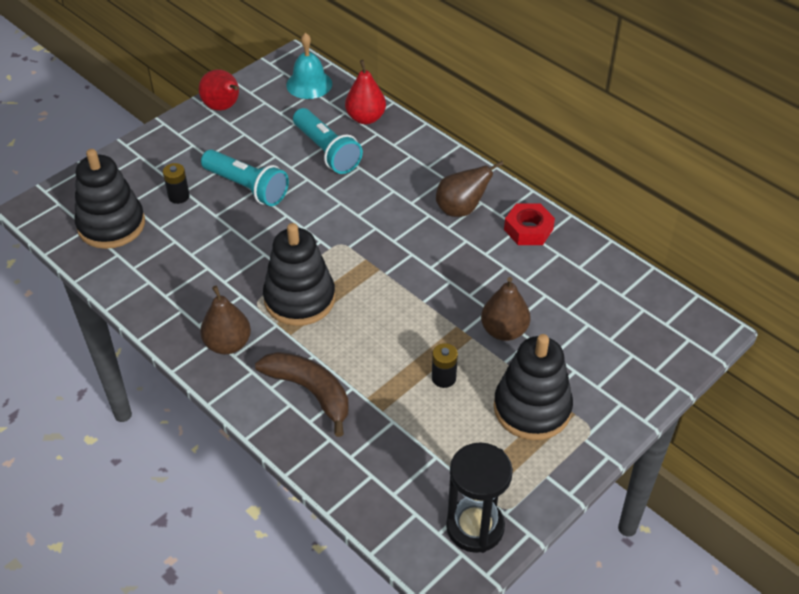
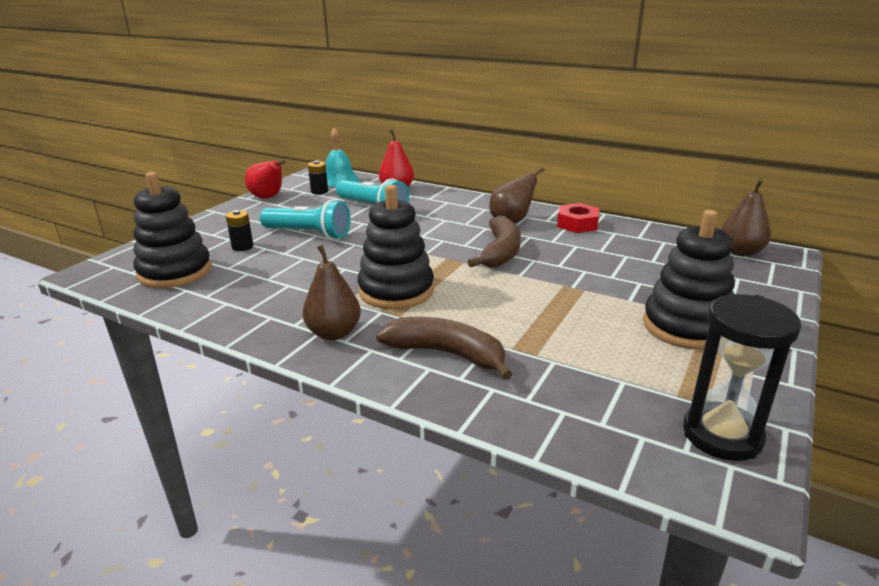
camera: 15 degrees left, 20 degrees down
black battery [432,343,458,388] -> black battery moved to [308,161,328,195]
brown pear [481,277,531,341] -> brown pear moved to [721,179,771,257]
none -> brown banana [468,215,521,267]

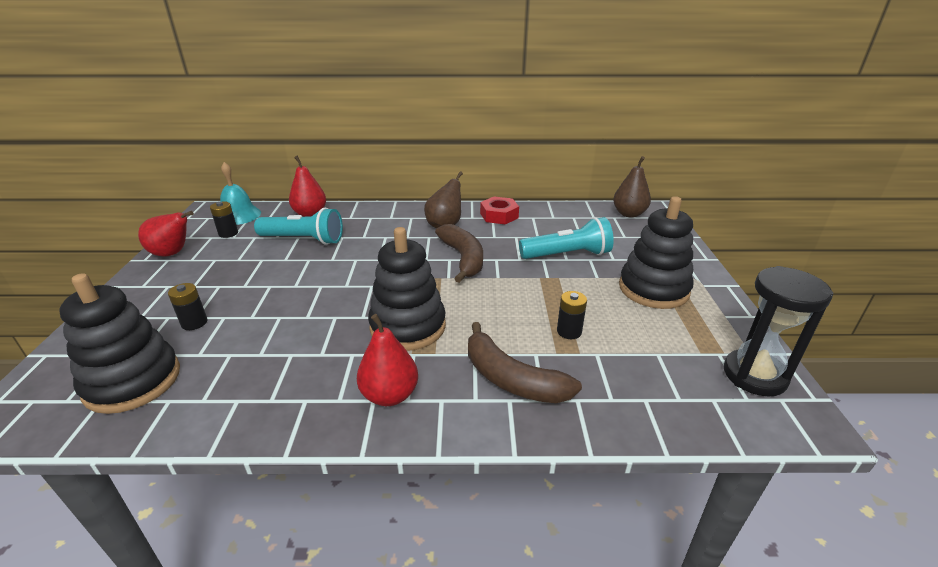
camera: 30 degrees left, 5 degrees up
turquoise flashlight [260,200,351,240] -> turquoise flashlight moved to [519,217,614,259]
brown pear [302,245,361,340] -> red pear [357,314,418,406]
brown banana [376,317,512,380] -> brown banana turned 135 degrees counterclockwise [468,322,582,403]
none -> black battery [557,291,587,339]

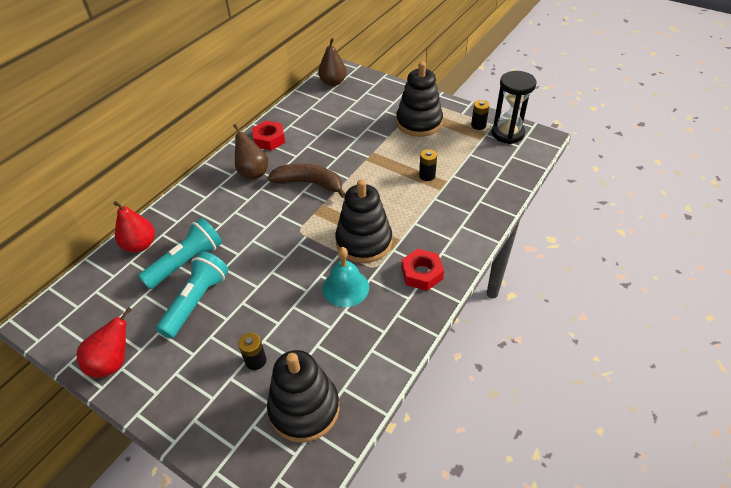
camera: 55 degrees left, 15 degrees up
black battery [210,201,238,238] -> black battery moved to [471,100,490,130]
turquoise bell [220,162,261,225] -> turquoise bell moved to [323,247,369,307]
red pear [357,314,418,406] -> red nut [401,249,444,291]
brown banana [468,322,582,403] -> none
turquoise flashlight [519,217,614,259] -> turquoise flashlight moved to [156,251,228,339]

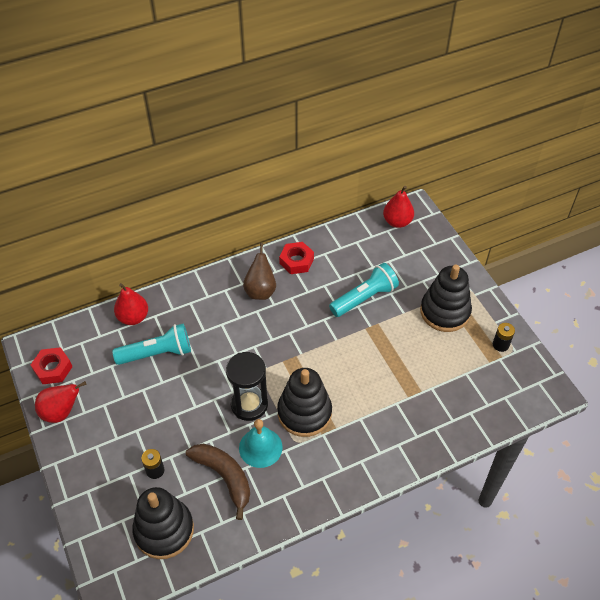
camera: 30 degrees right, 5 degrees up
turquoise flashlight [156,251,228,339] -> turquoise flashlight moved to [329,263,399,317]
brown banana [268,164,346,198] -> brown banana moved to [186,444,250,520]
brown pear [318,38,347,86] -> red pear [383,186,414,228]
red nut [401,249,444,291] -> red nut moved to [31,347,73,384]
black battery [419,149,437,181] -> none
black hourglass [492,71,536,144] -> black hourglass moved to [226,352,268,421]

